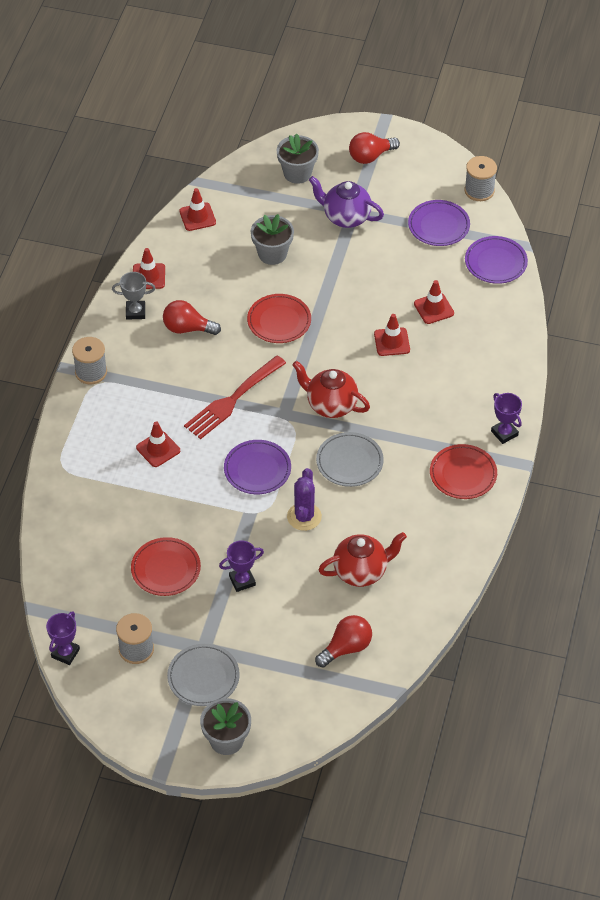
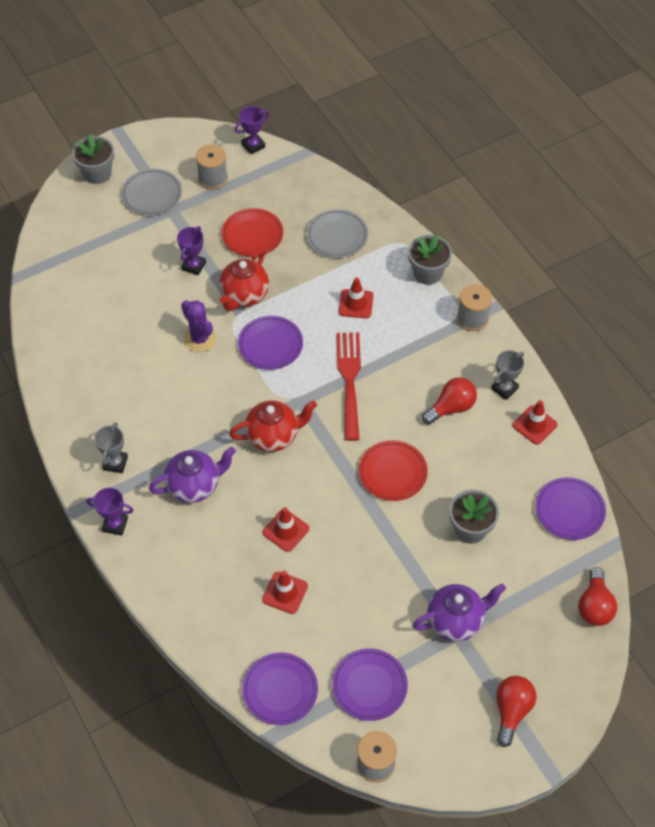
camera: 135 degrees right, 5 degrees up
purple trophy [46,611,80,665] -> purple trophy turned 75 degrees clockwise [235,106,269,154]
red traffic cone [179,188,216,231] -> purple plate [535,477,606,540]
grey flower pot [277,134,319,184] -> grey flower pot moved to [408,234,452,285]
red light bulb [315,615,372,668] -> red light bulb moved to [578,567,617,626]
grey plate [316,432,384,487] -> grey plate moved to [306,209,368,258]
red teapot [319,532,407,587] -> red teapot moved to [219,250,269,311]
red plate [430,444,497,499] -> grey trophy [94,422,128,473]
none -> purple teapot [149,447,236,503]

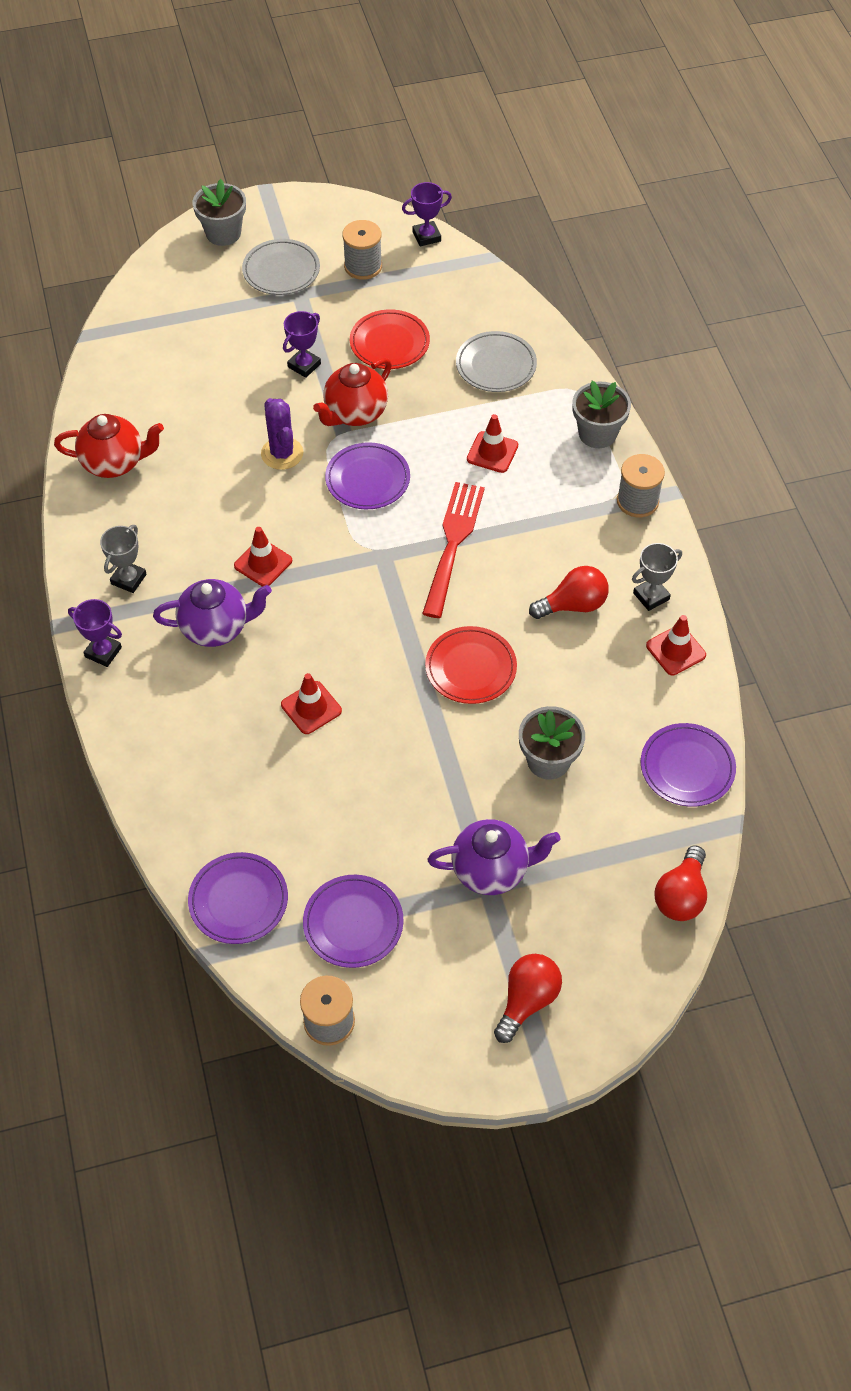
camera: 15 degrees right, 0 degrees up
red teapot [229,400,317,452] -> red teapot moved to [54,414,164,478]
red traffic cone [262,571,308,614] -> red traffic cone moved to [234,527,292,587]

